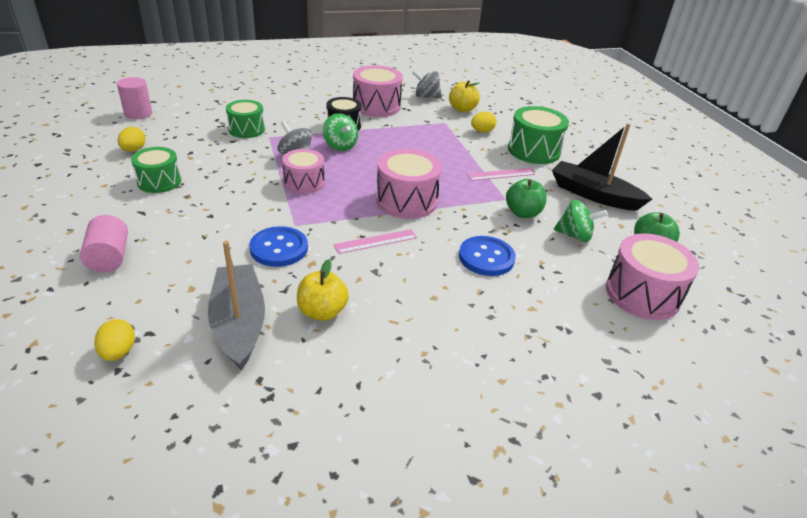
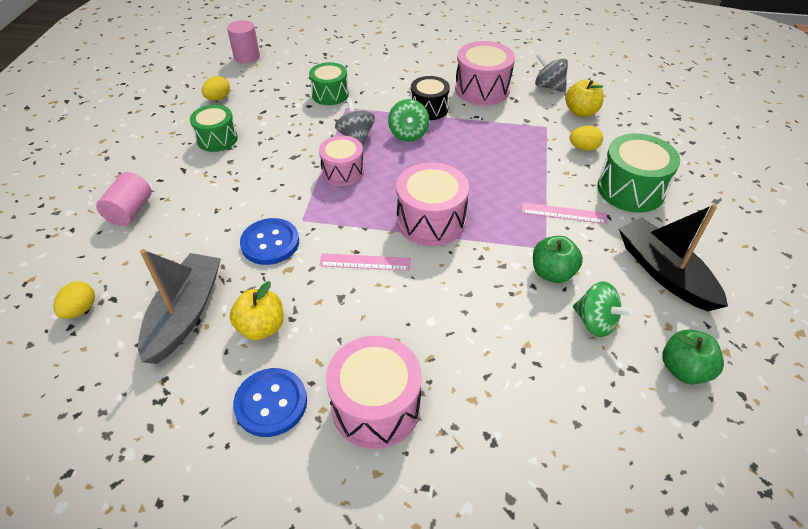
camera: 30 degrees right, 10 degrees up
blue button [459,236,516,276] -> blue button moved to [233,368,307,437]
pink drum [606,233,699,320] -> pink drum moved to [326,336,422,449]

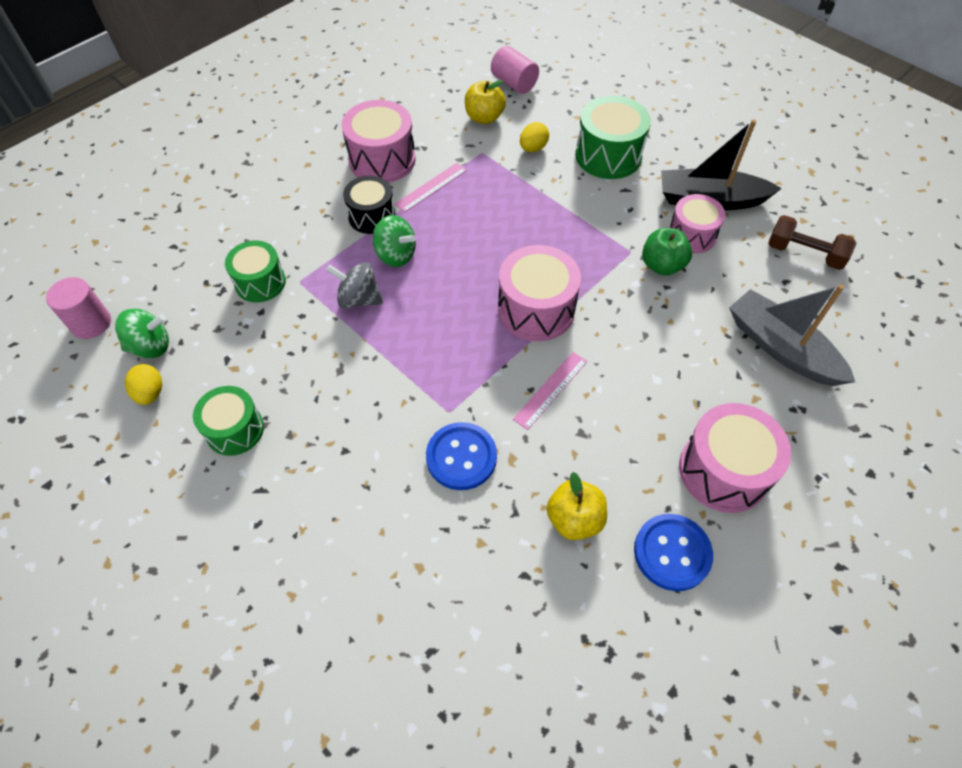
camera: 55 degrees left, 10 degrees up
yellow egg [53,281,95,319] -> none
pink cylinder [96,172,152,226] -> pink cylinder moved to [491,46,539,94]
grey boat [138,249,221,364] -> grey boat moved to [729,284,855,386]
pink drum [319,136,364,186] -> pink drum moved to [669,194,726,253]
pink ruler [521,202,607,224] -> pink ruler moved to [395,163,467,212]
grey spinning top [535,53,568,92] -> none
green spinning top [573,281,634,337] -> green spinning top moved to [115,309,169,358]
green apple [662,329,724,384] -> brown dumbbell [768,215,856,270]

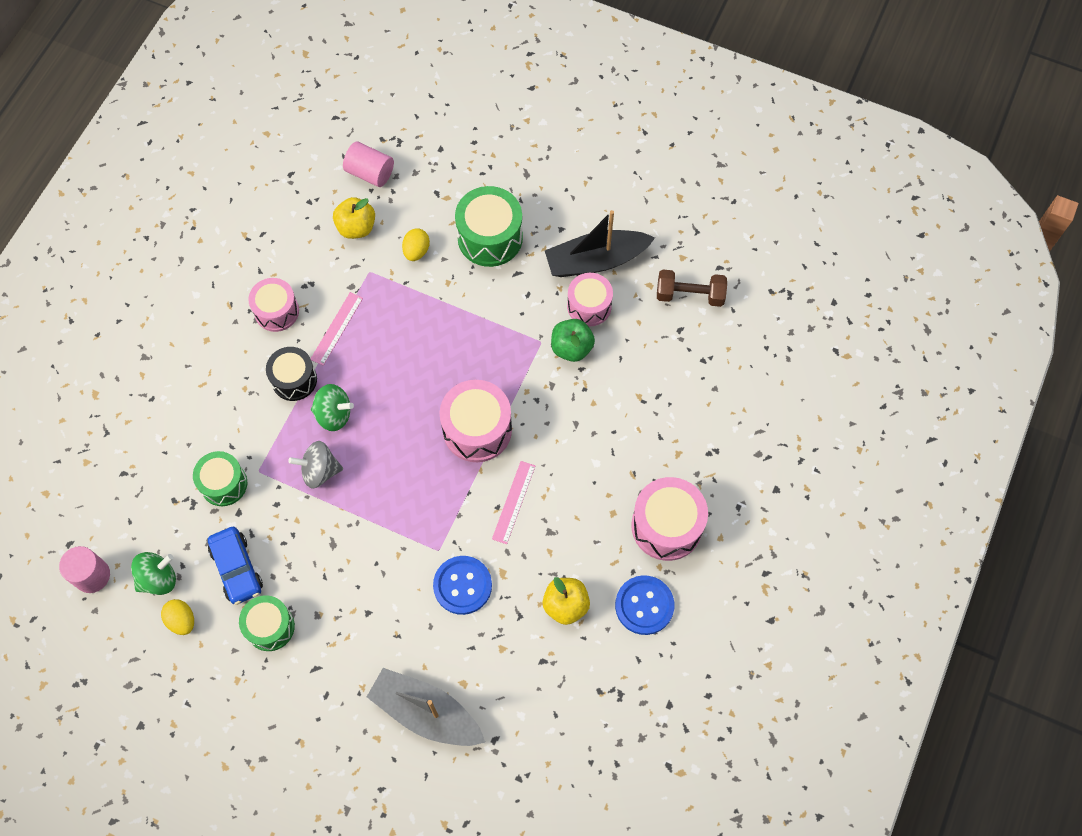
camera: 20 degrees left, 10 degrees up
pink drum [341,100,415,183] -> pink drum [248,278,299,332], size x0.67
grey boat [729,284,855,386] -> grey boat moved to [367,668,485,746]
none -> blue car [208,527,263,605]

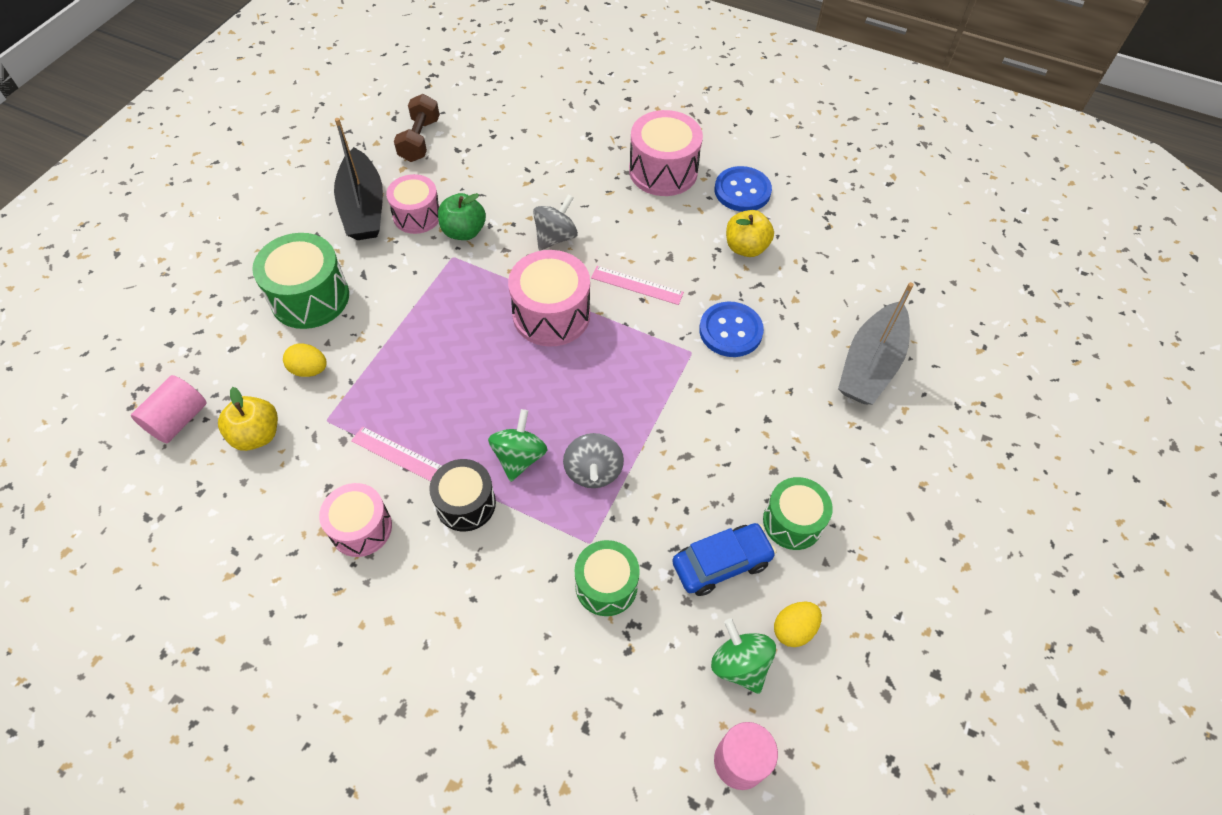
camera: 90 degrees left, 10 degrees down
none -> grey spinning top [533,195,578,251]

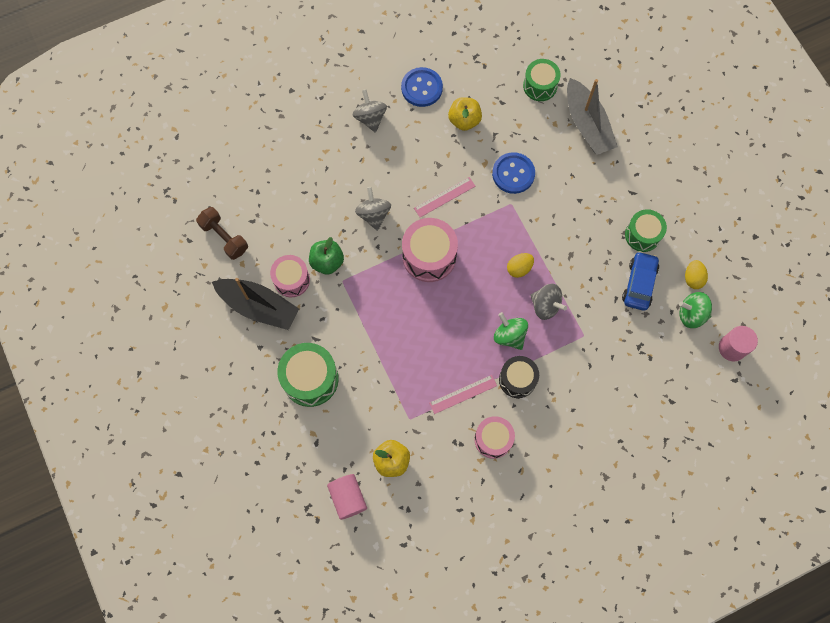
camera: 50 degrees left, 15 degrees up
yellow egg [283,343,327,377] -> yellow egg moved to [507,253,534,278]
green drum [574,540,640,616] -> green drum moved to [523,59,561,101]
pink drum [629,110,703,196] -> grey spinning top [353,89,387,133]

